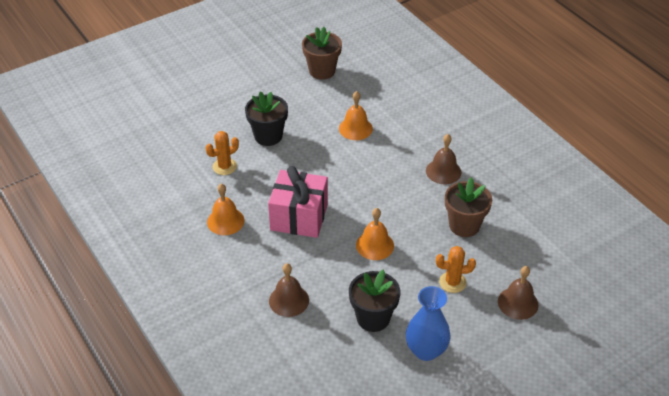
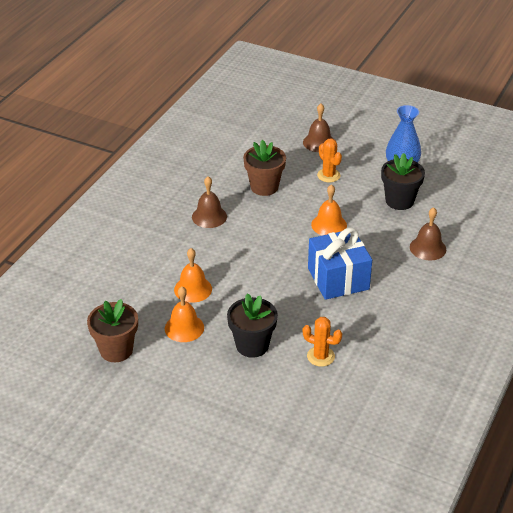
camera: 120 degrees left, 5 degrees down
orange bell [207,184,245,235] -> orange bell moved to [165,287,204,342]
pink gift [268,166,328,238] -> blue gift [308,228,372,300]

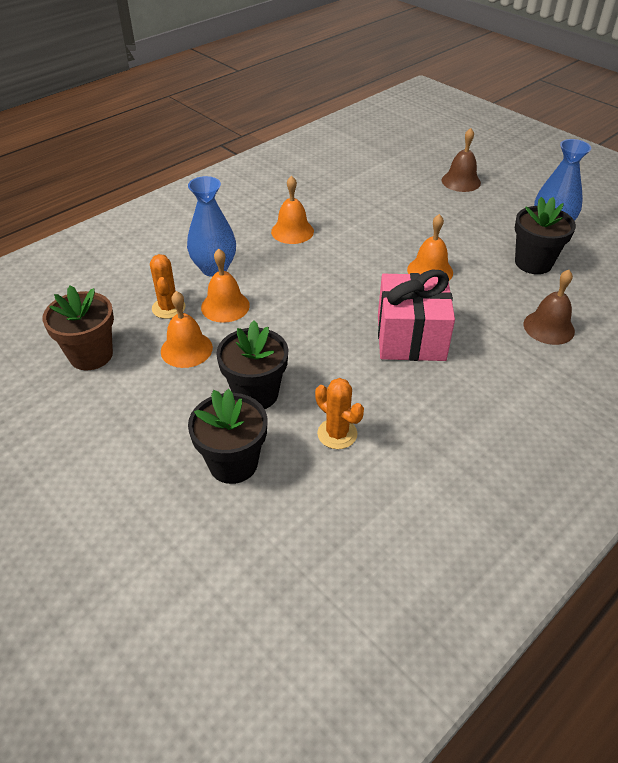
camera: 20 degrees right, 5 degrees up
brown bell [192,176,227,228] -> orange bell [271,176,314,244]
brown flower pot [243,140,286,196] -> none
blue gift [308,228,372,300] -> pink gift [378,270,455,361]
orange cactus [317,138,342,183] -> orange cactus moved to [150,254,186,319]
none -> blue vase [187,176,236,277]
none -> black flower pot [188,389,267,484]

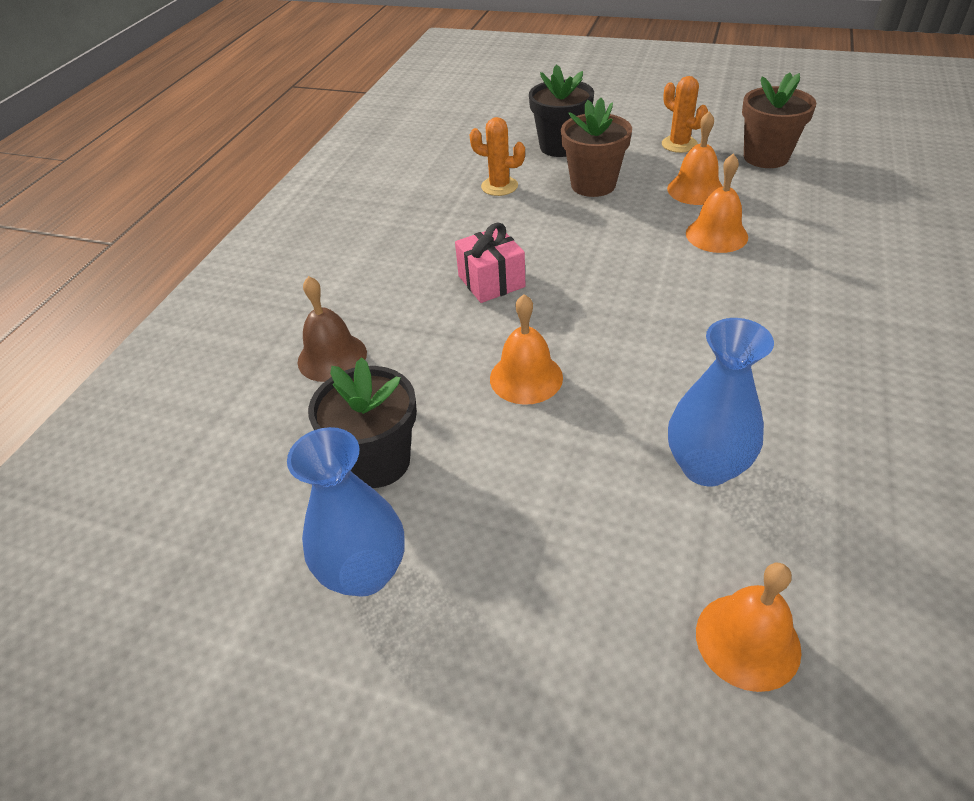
camera: 155 degrees right, 0 degrees up
orange cactus [150,254,186,319] -> orange cactus moved to [662,76,708,153]
blue vase [187,176,236,277] -> blue vase moved to [668,318,774,486]
black flower pot [216,321,288,409] -> brown flower pot [561,98,632,197]
orange bell [271,176,314,244] -> orange bell moved to [696,563,801,692]
pink gift [378,270,455,361] -> pink gift [455,222,526,303], size x0.62
brown bell [442,128,481,192] -> none

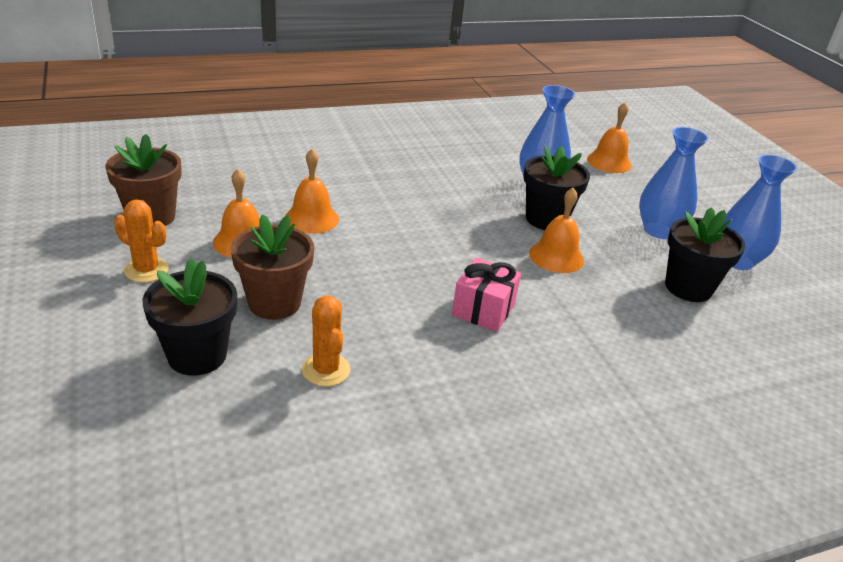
camera: 135 degrees left, 10 degrees down
brown bell [298,276,367,382] -> none
orange cactus [662,76,708,153] -> orange cactus turned 75 degrees counterclockwise [114,200,169,283]
none -> black flower pot [523,146,590,230]
none -> blue vase [639,127,709,239]

